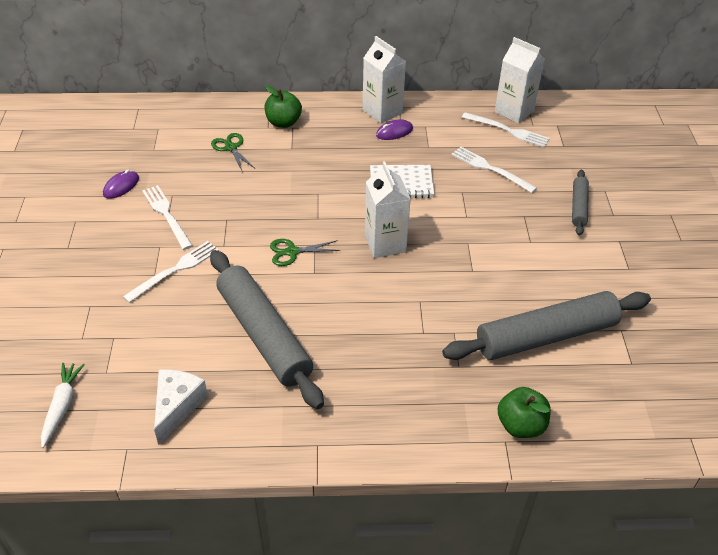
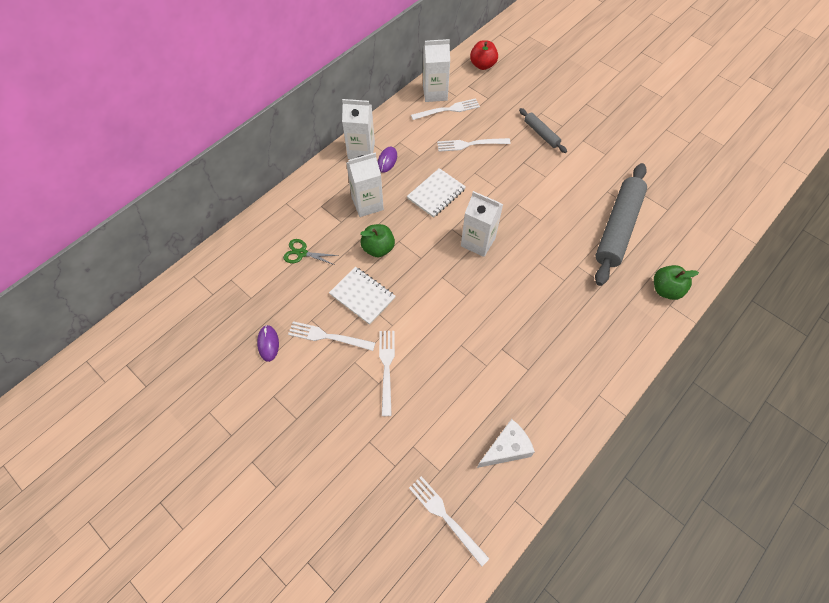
camera: 45 degrees left, 15 degrees up
white carrot [41,363,84,448] -> white fork [409,476,490,566]
white cheese [154,369,208,445] -> white cheese turned 90 degrees clockwise [477,419,535,468]
grey rolling pin [210,250,324,409] -> none
green apple [265,85,302,128] -> green apple moved to [360,224,395,257]
green scissors [270,239,340,266] -> none
none -> white notebook [329,267,395,325]
none -> white carton [346,153,384,217]
none -> red apple [470,40,498,70]

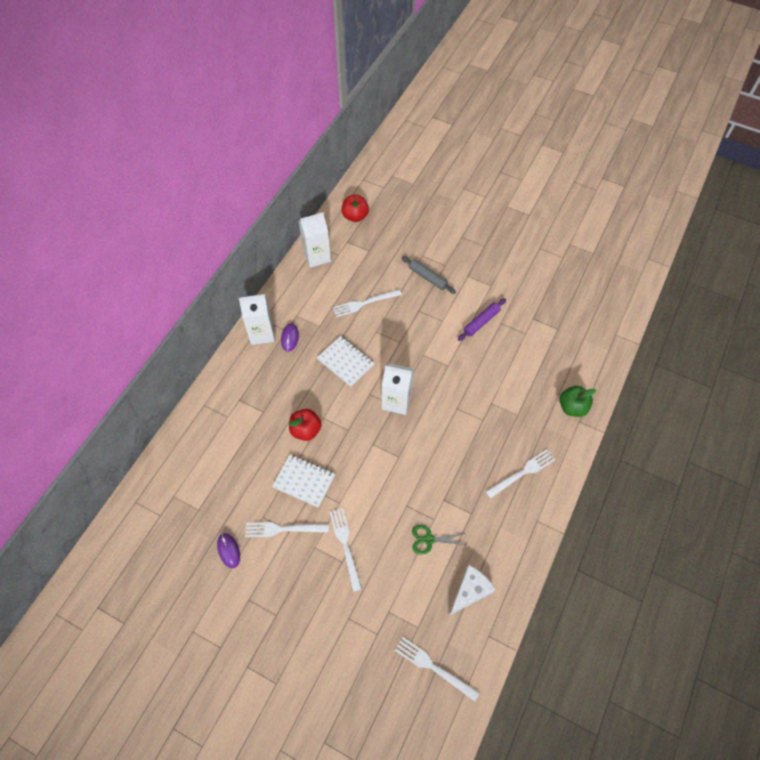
camera: 15 degrees left, 0 degrees up
green scissors [283,239,339,265] -> green scissors moved to [412,525,466,555]
white carton [346,153,384,217] -> none
green apple [360,224,395,257] -> red apple [289,409,322,441]
white notebook [407,168,466,218] -> white notebook turned 75 degrees counterclockwise [317,336,374,387]
white fork [411,98,480,120] -> white fork moved to [485,449,556,498]
grey rolling pin [595,163,647,286] -> none
none -> purple rolling pin [458,298,506,341]

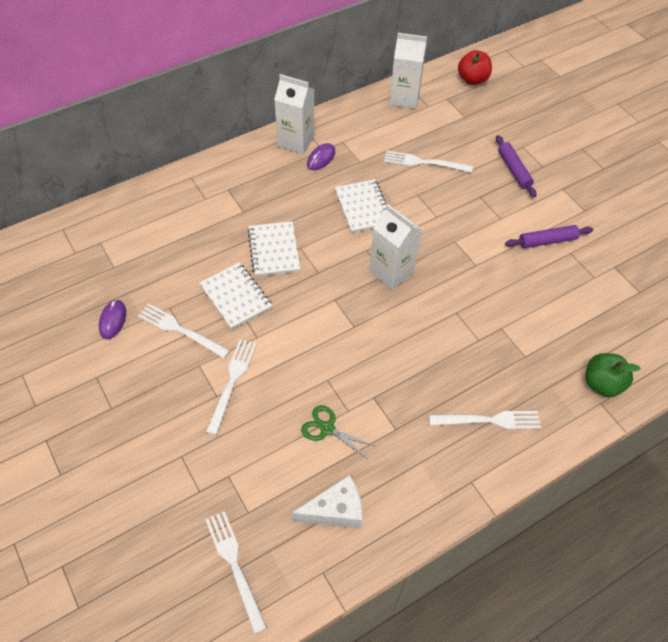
camera: 30 degrees right, 5 degrees down
red apple [289,409,322,441] -> white notebook [247,221,300,276]
grey rolling pin [402,256,456,294] -> purple rolling pin [496,135,537,197]

